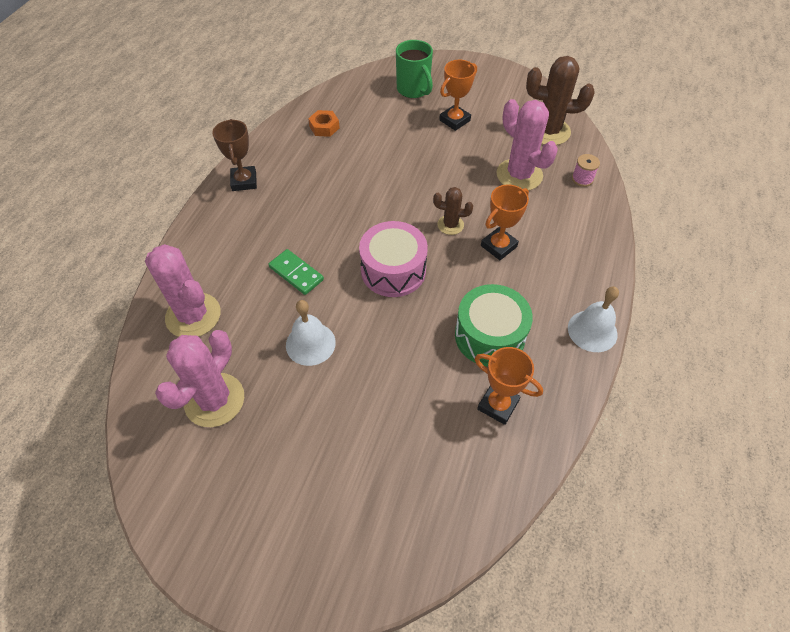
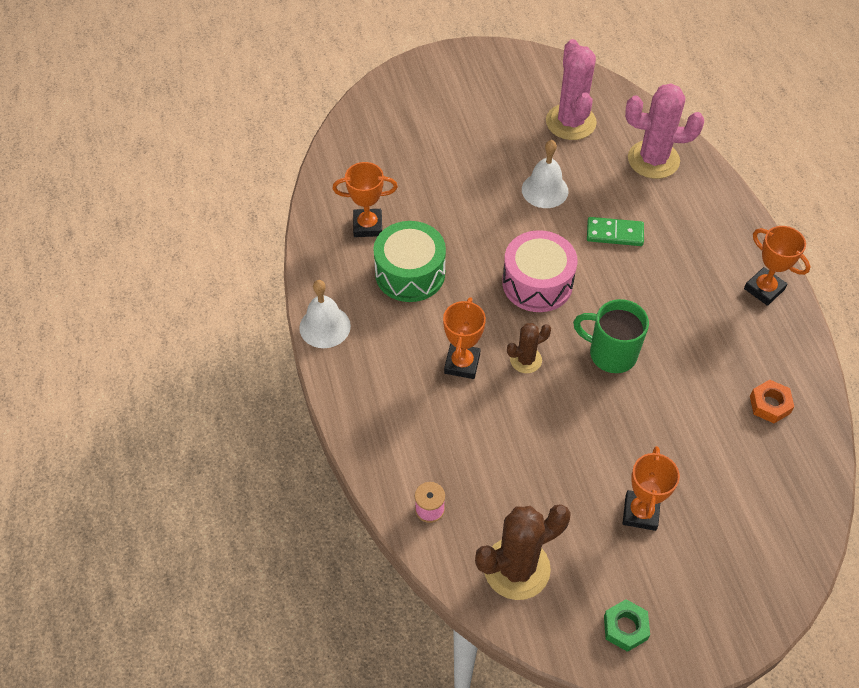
camera: 145 degrees right, 0 degrees up
brown trophy [212,119,257,191] -> orange trophy [744,226,810,306]
green mug [396,40,433,98] -> green mug moved to [573,299,649,373]
pink cactus [497,99,558,190] -> none
none -> green nut [604,599,650,652]

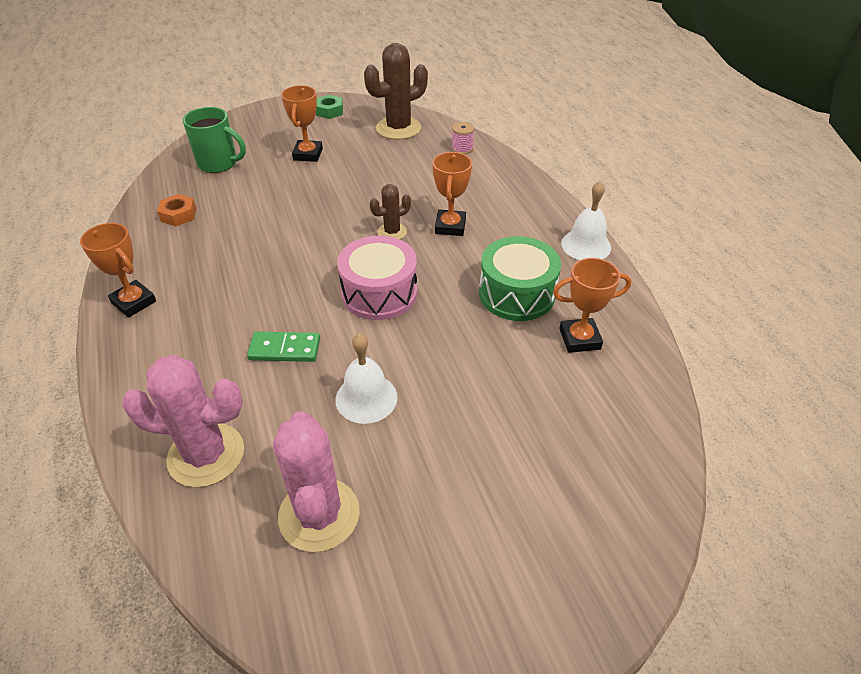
camera: 175 degrees right, 10 degrees down
green mug [573,299,649,373] -> green mug moved to [183,107,246,173]

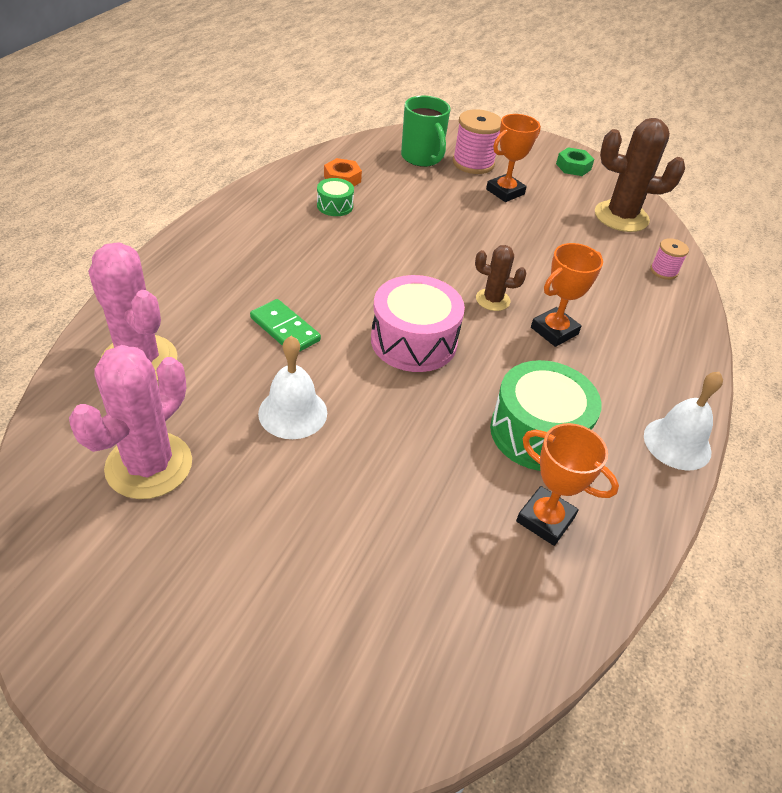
camera: 40 degrees right, 0 degrees up
orange trophy [80,223,156,318] -> none
none -> green drum [317,178,354,216]
none -> pink spool [453,109,501,174]

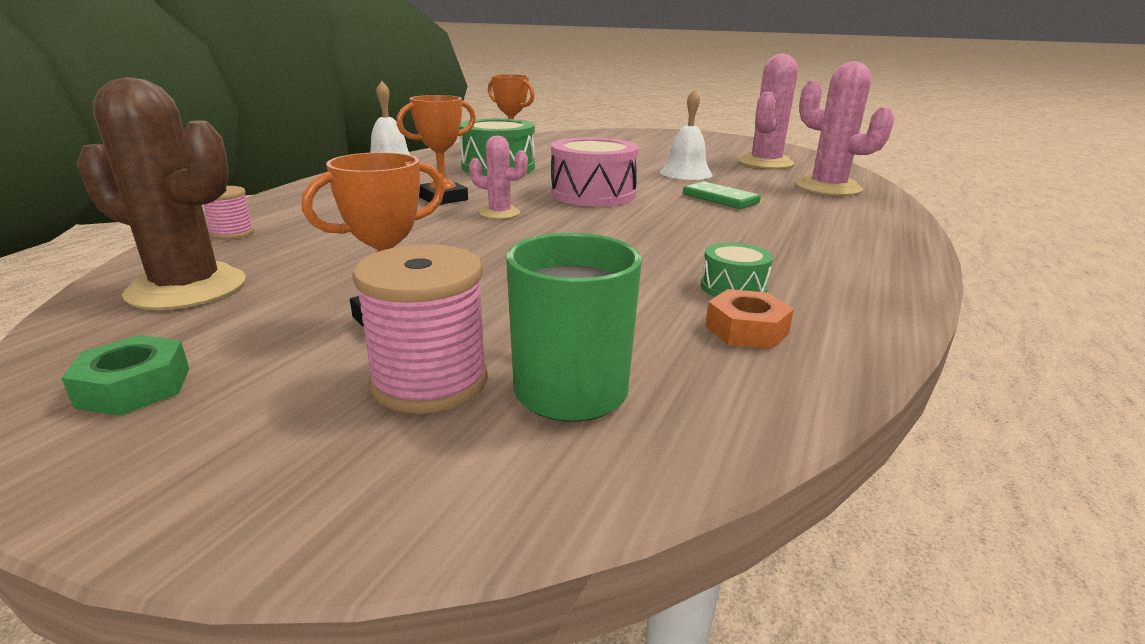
camera: 175 degrees left, 20 degrees down
brown cactus [475,245,526,311] -> pink cactus [469,136,528,219]

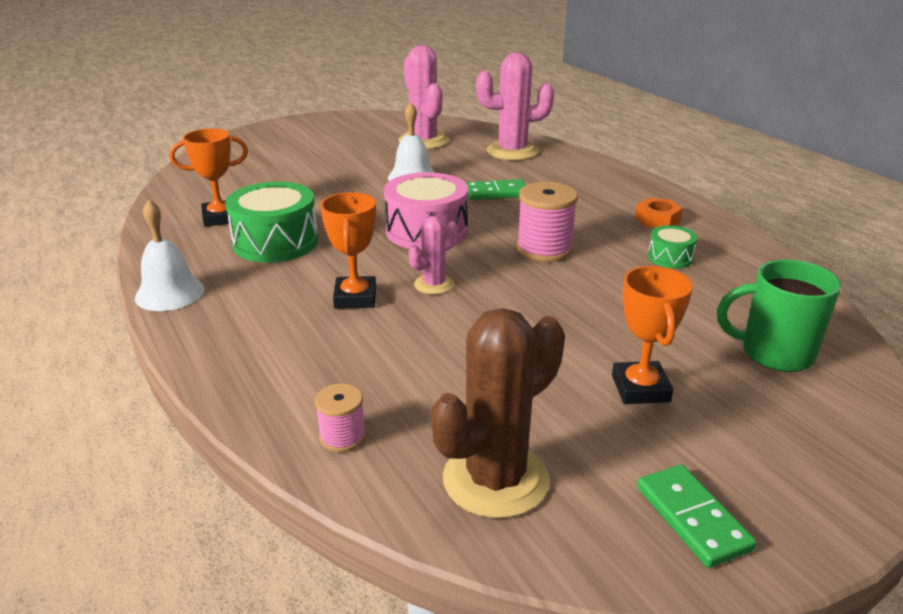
camera: 55 degrees left, 5 degrees up
green nut [61,335,189,416] -> green domino [637,464,756,568]
pink spool [352,244,488,414] -> pink spool moved to [517,182,578,262]
orange nut [705,289,794,349] -> orange nut moved to [635,198,683,228]

